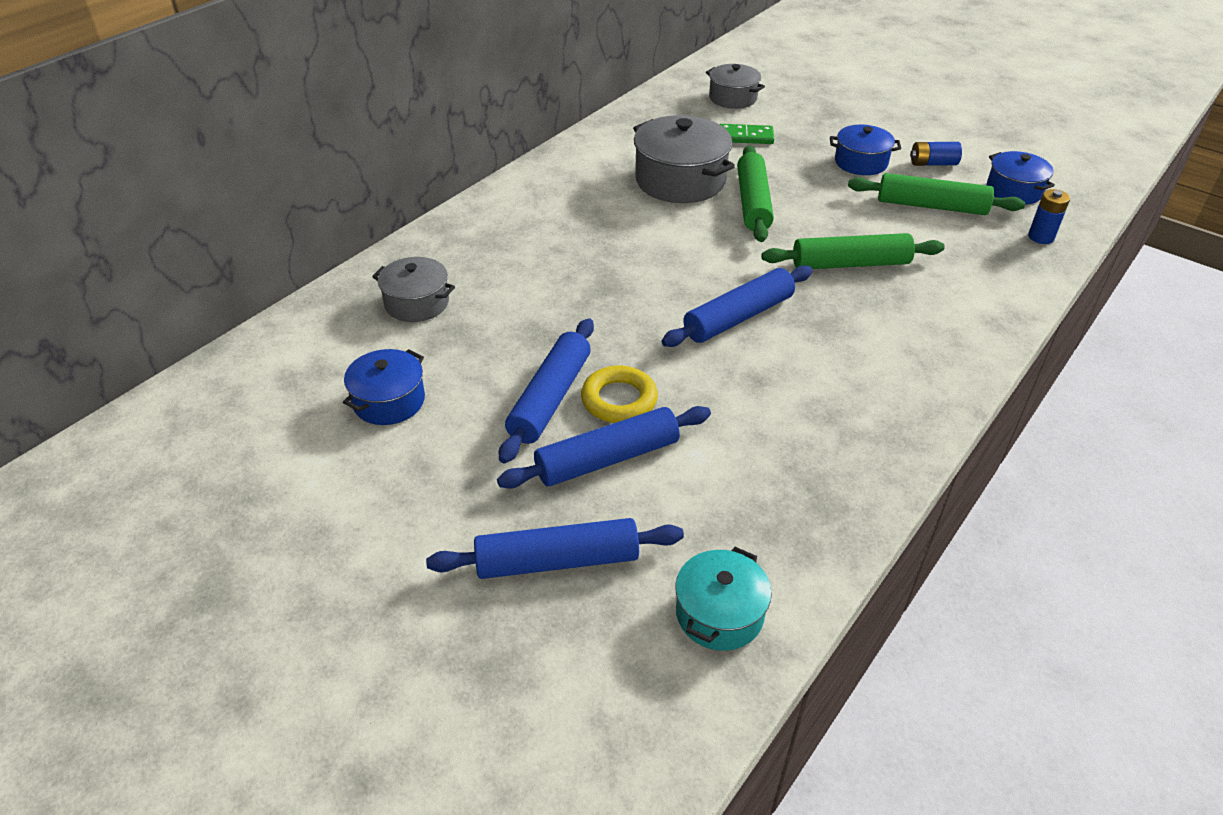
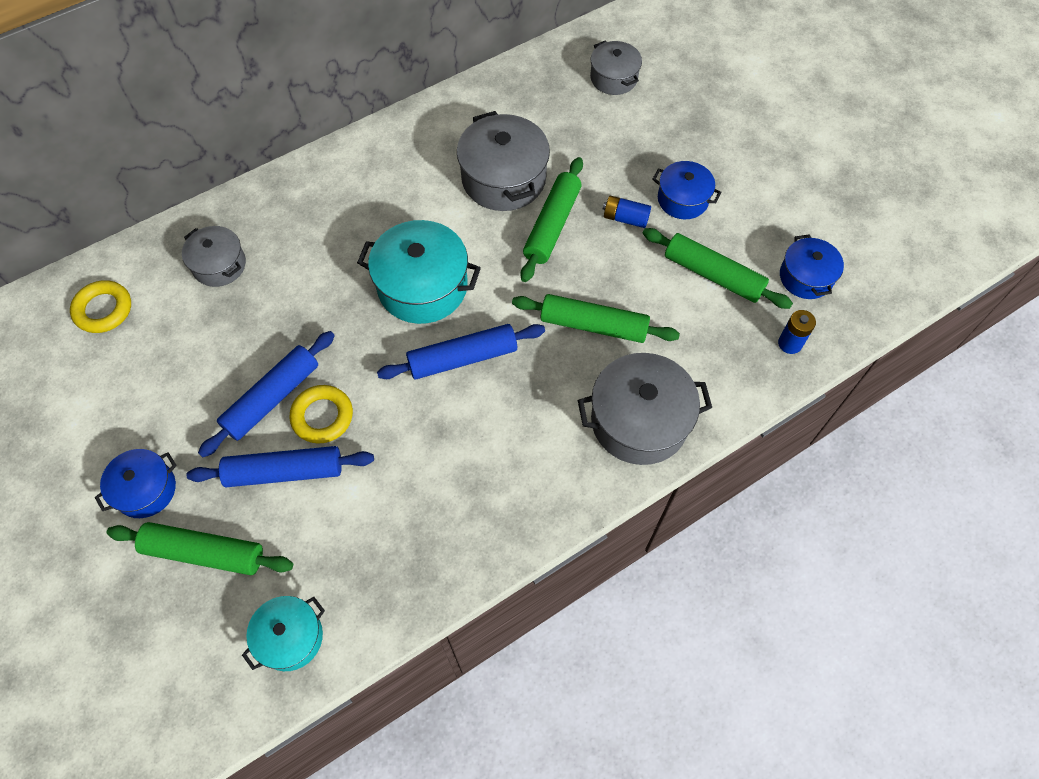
camera: 20 degrees right, 20 degrees up
blue pot [343,349,425,425] -> blue pot moved to [95,449,177,518]
blue rolling pin [426,518,684,579] -> green rolling pin [106,522,293,575]
green domino [720,124,774,144] -> none
blue battery [910,142,962,166] -> blue battery moved to [603,196,651,228]
none -> yellow ring [70,280,131,333]
none -> turquoise pot [357,220,481,324]
none -> grey pot [578,353,712,465]

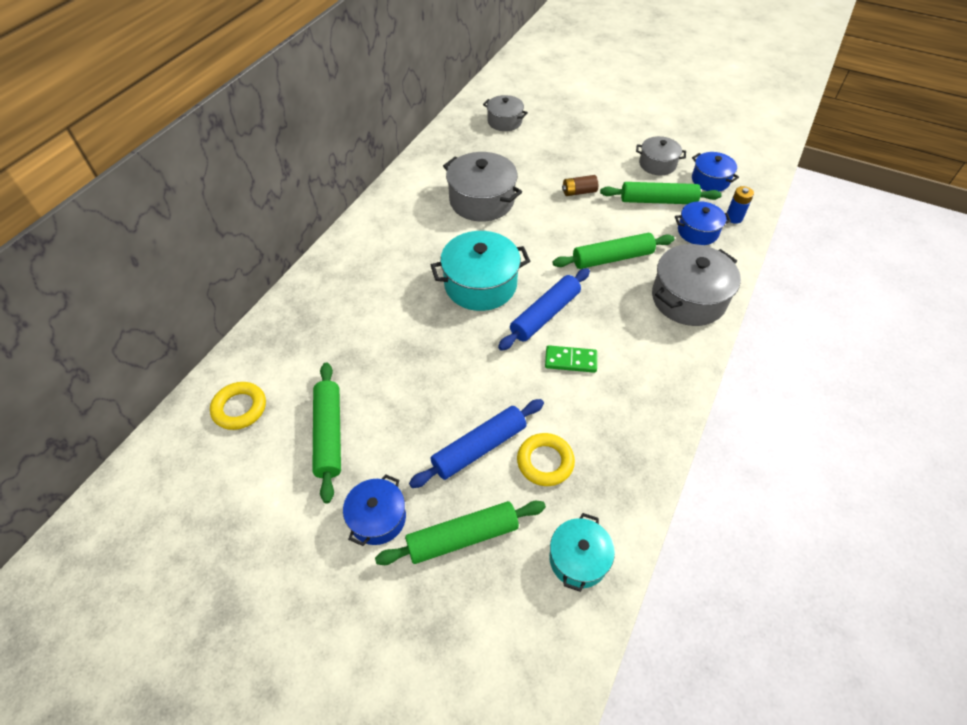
camera: 30 degrees left, 10 degrees down
grey pot [182,226,246,287] -> grey pot moved to [636,136,686,175]
blue rolling pin [198,331,335,457] -> none
yellow ring [289,385,353,444] -> yellow ring moved to [517,433,575,486]
green rolling pin [521,157,583,282] -> green rolling pin moved to [312,363,341,504]
blue battery [603,196,651,228] -> brown battery [562,175,598,196]
blue pot [652,161,721,219] -> blue pot moved to [675,201,731,245]
none -> green domino [545,345,597,373]

